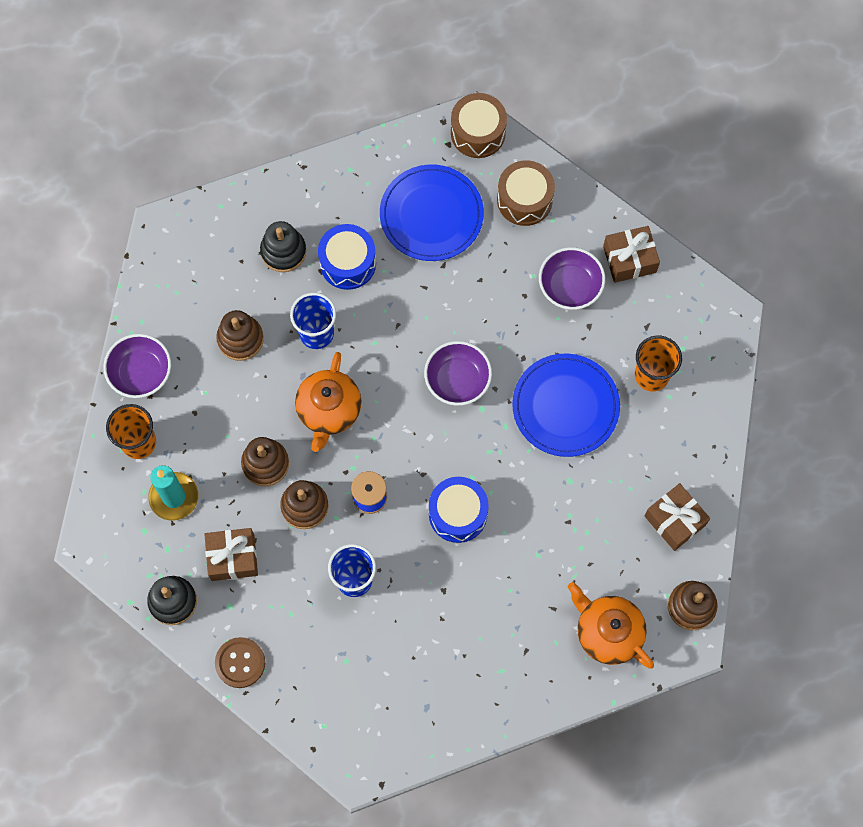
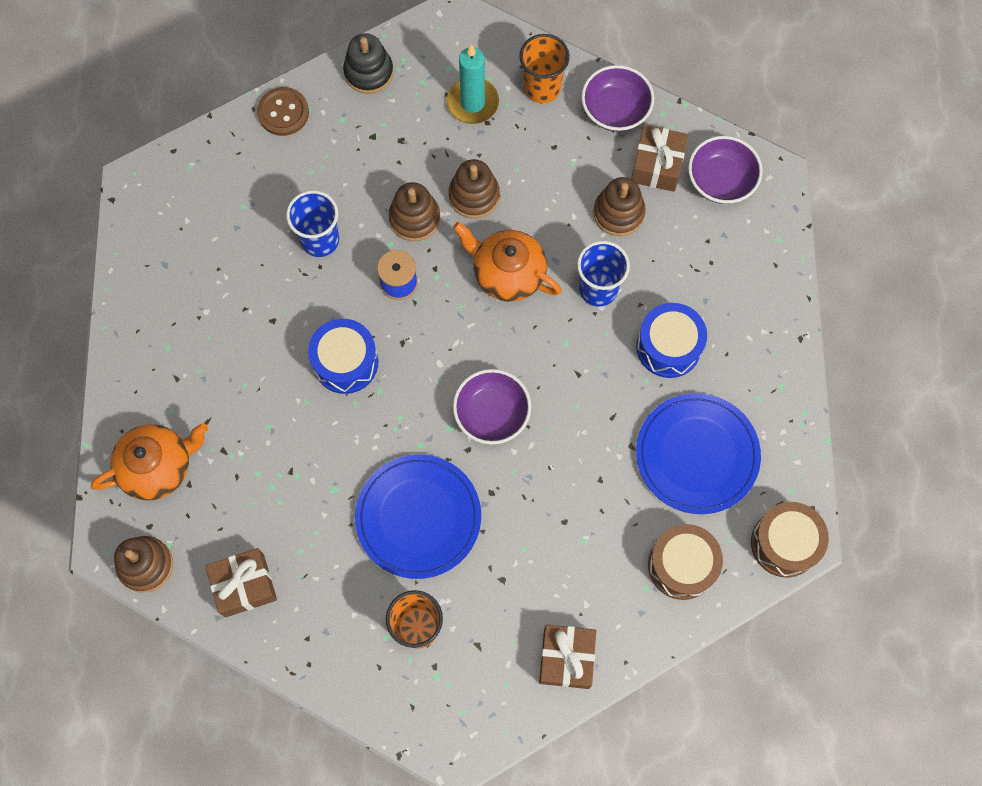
camera: 110 degrees right, 0 degrees up
brown gift [204,528,258,581] -> brown gift moved to [631,125,688,192]
black stacking toy [260,221,306,272] -> none
purple bowl [539,247,605,310] -> purple bowl moved to [688,136,763,204]

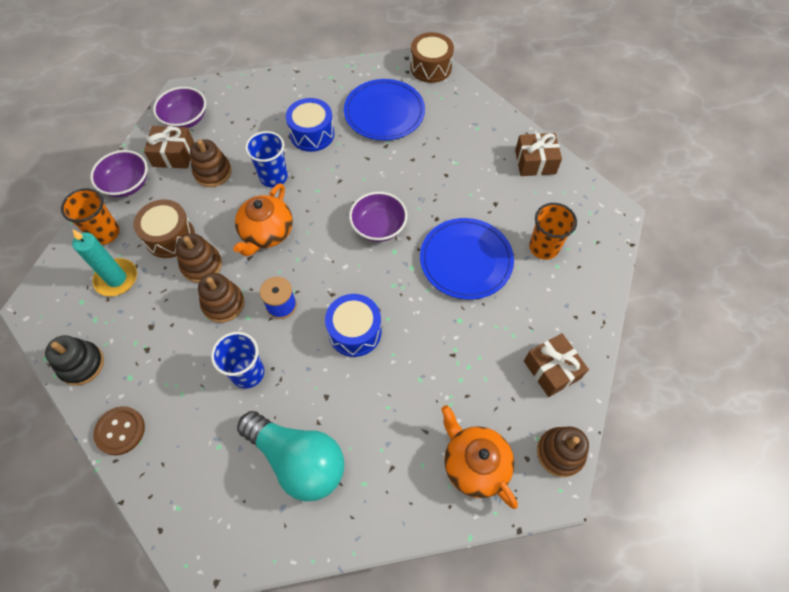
camera: 100 degrees left, 10 degrees down
brown drum [648,524,723,600] -> brown drum moved to [133,199,195,258]
none -> turquoise light bulb [237,411,344,502]

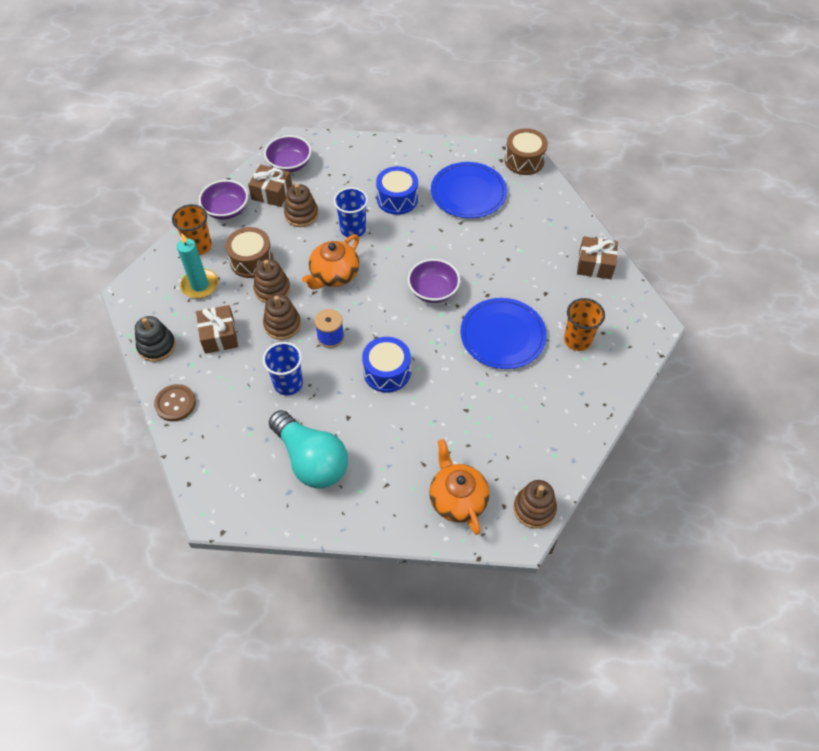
camera: 15 degrees right, 5 degrees down
brown gift [524,333,589,397] -> brown gift moved to [196,305,238,354]

